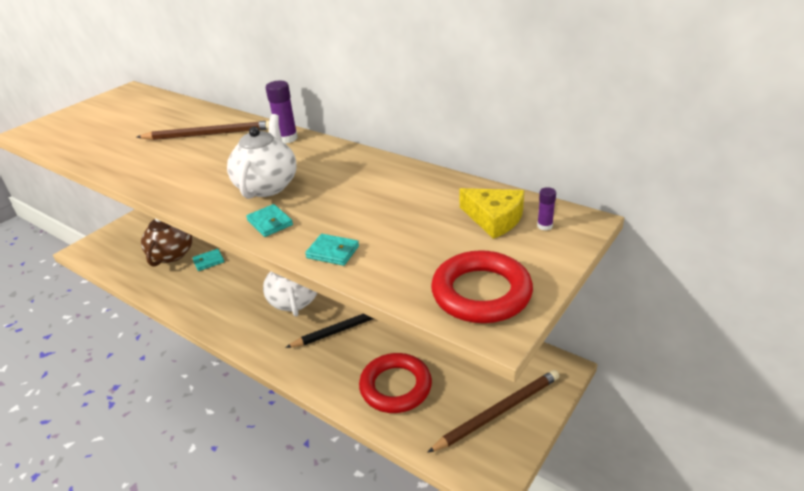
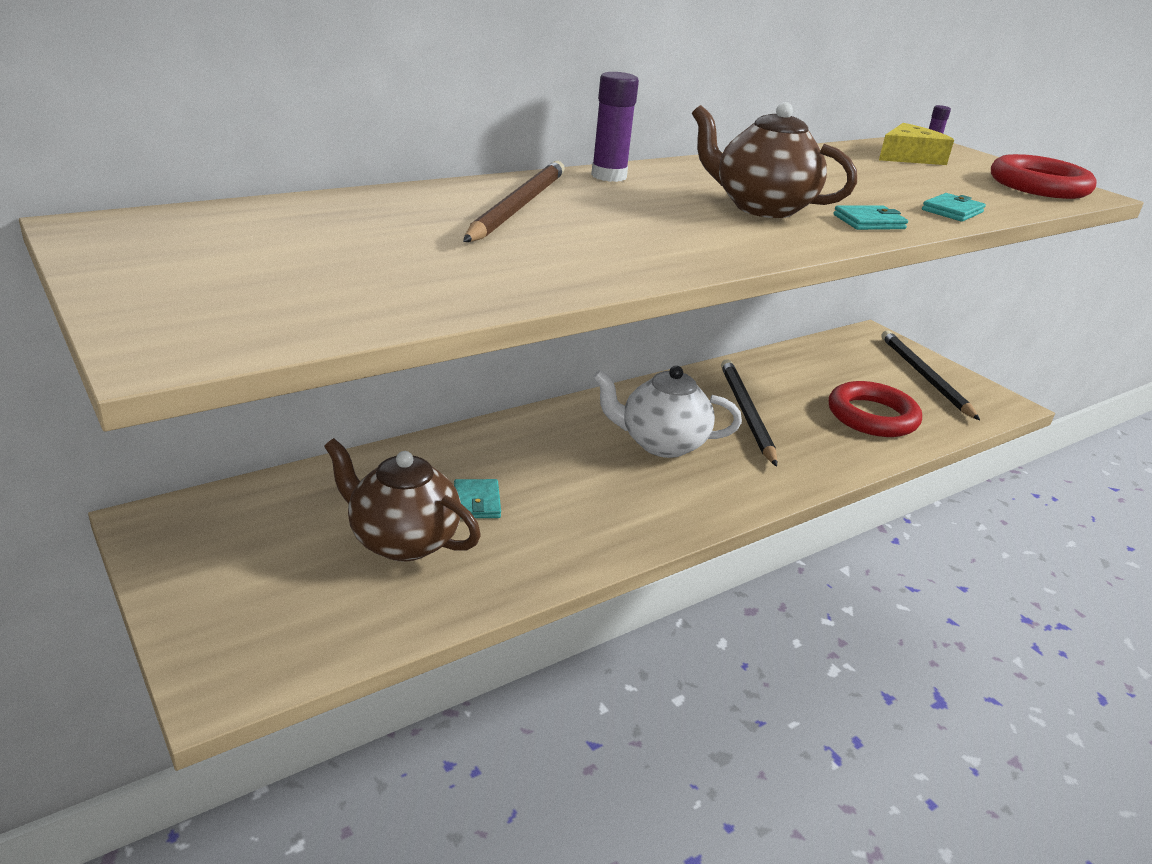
camera: 75 degrees left, 5 degrees down
white teapot [227,114,297,199] -> brown teapot [692,102,857,218]
brown pencil [427,370,560,453] -> black pencil [881,330,980,420]

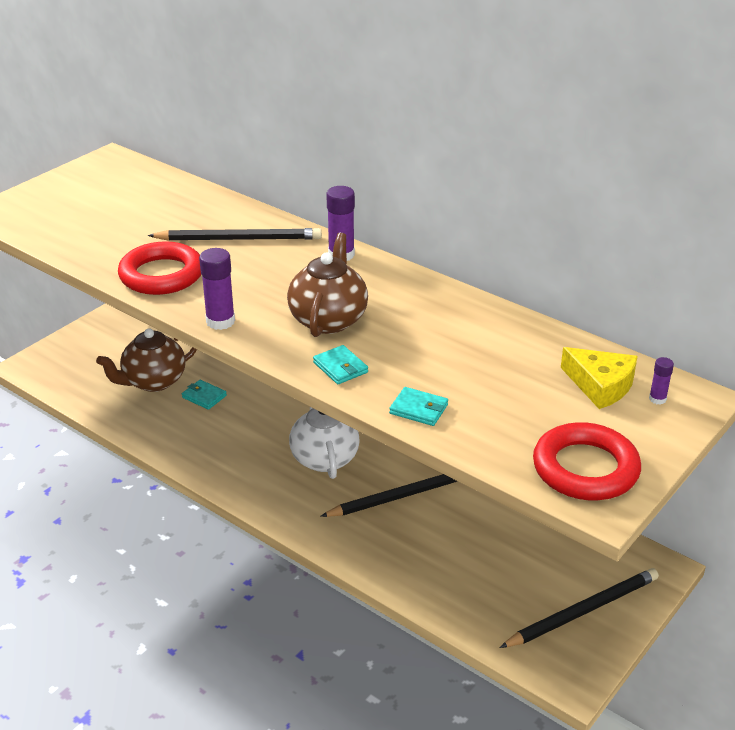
camera: 75 degrees right, 5 degrees up
brown teapot [324,438,481,561] -> brown teapot turned 135 degrees counterclockwise [96,328,197,392]
turquoise wallet [454,479,501,518] -> turquoise wallet turned 60 degrees clockwise [182,380,227,410]
brown pencil [463,161,565,242] -> black pencil [148,228,322,241]
red ring [829,381,922,437] -> red ring moved to [118,241,201,295]
none -> purple glue stick [199,248,235,330]

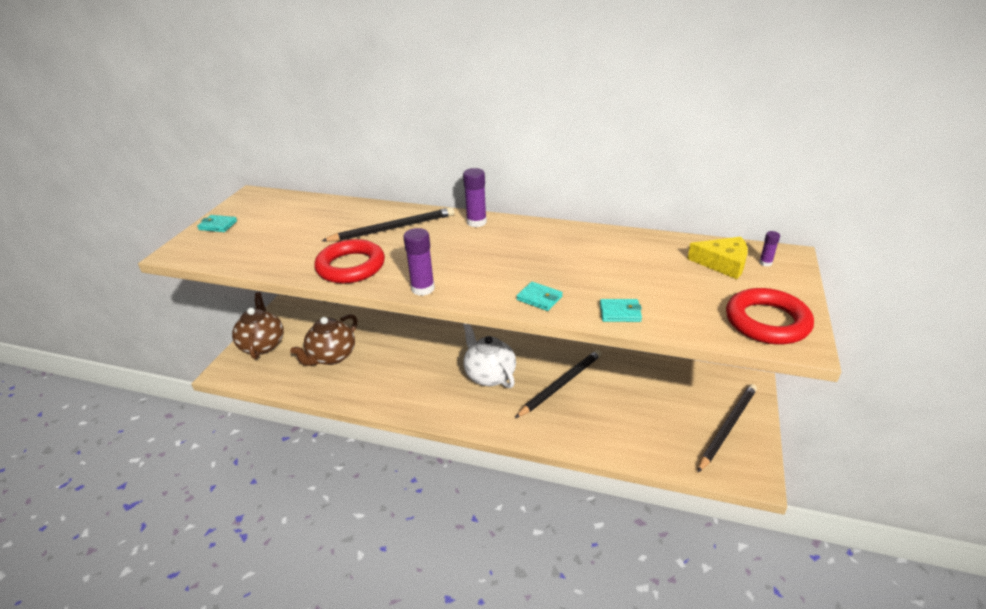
camera: 20 degrees left, 0 degrees up
turquoise wallet [182,380,227,410] -> turquoise wallet moved to [197,215,237,232]
brown teapot [287,233,368,337] -> brown teapot moved to [232,292,284,359]

